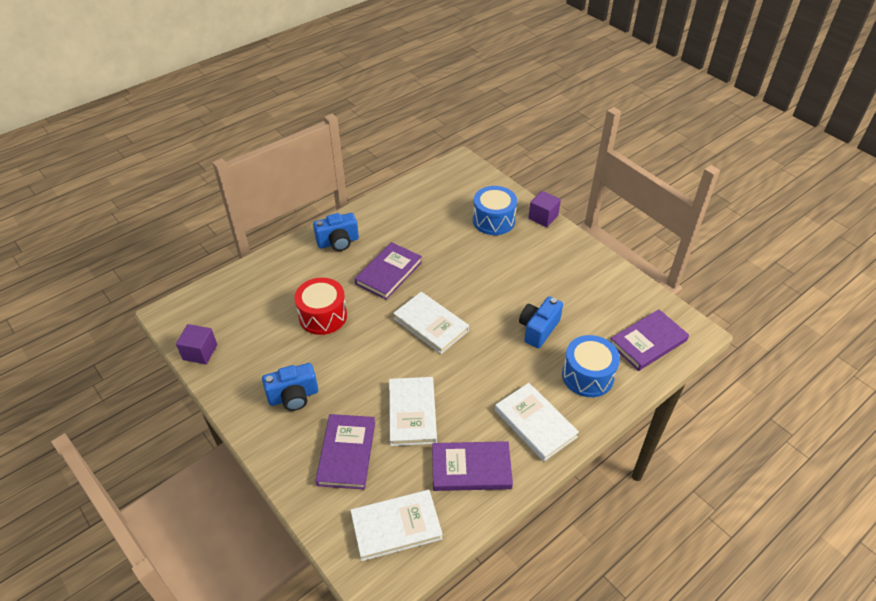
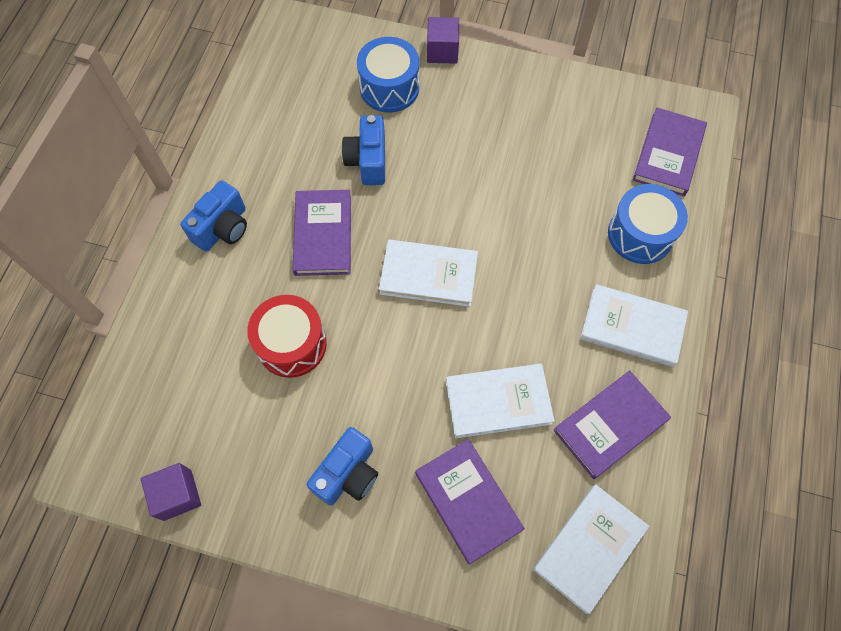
camera: 35 degrees left, 20 degrees up
white book [389,377,437,446] -> white book turned 60 degrees counterclockwise [446,364,555,438]
blue camera [519,296,563,348] -> blue camera moved to [342,115,385,185]

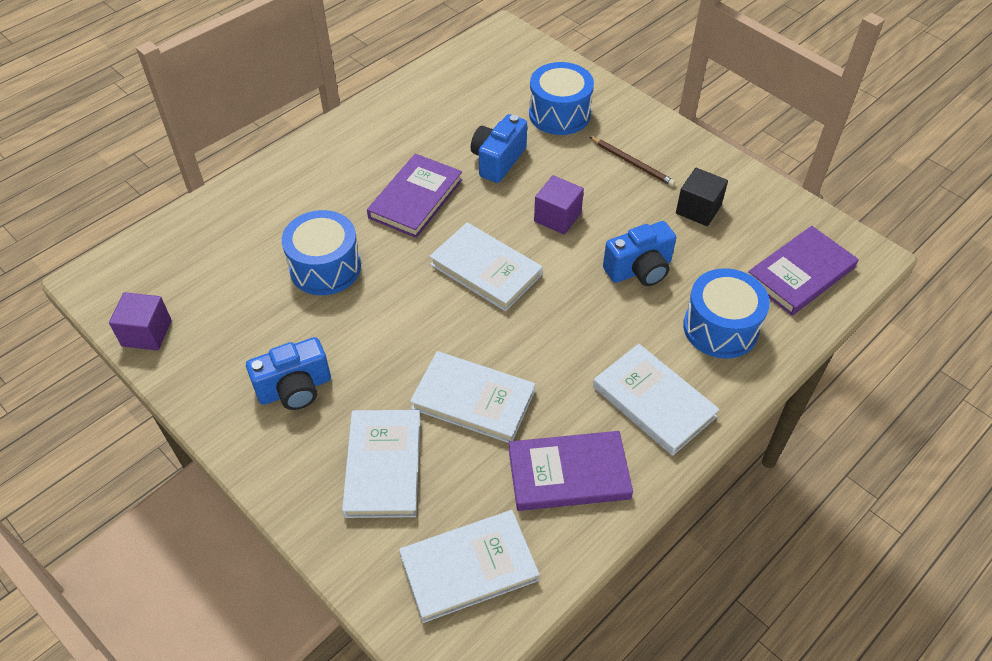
camera: 30 degrees right, 15 degrees down
blue camera [180,180,247,252] -> blue camera moved to [603,221,676,286]
red drum [247,295,327,378] -> blue drum [282,210,361,295]
purple book [415,439,525,564] -> white book [342,410,421,518]
purple cube [427,17,459,64] -> purple cube moved to [534,175,584,235]
none -> brown pencil [590,137,676,186]
none -> black cube [676,168,728,226]

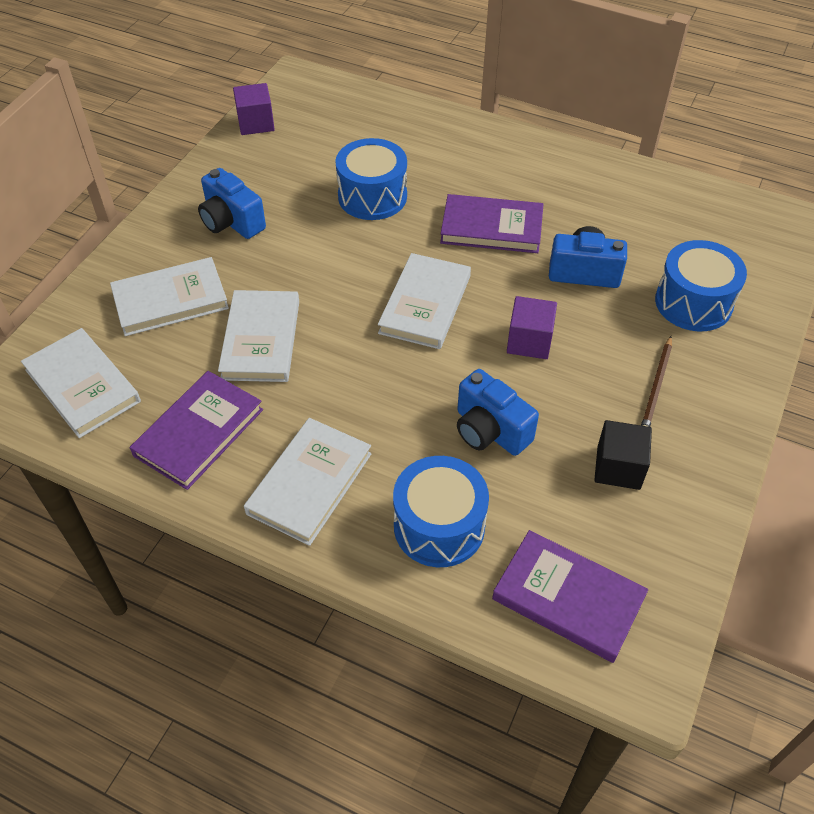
camera: 70 degrees right, 0 degrees up
purple book [509,431,633,511] -> purple book turned 60 degrees clockwise [130,371,263,490]

